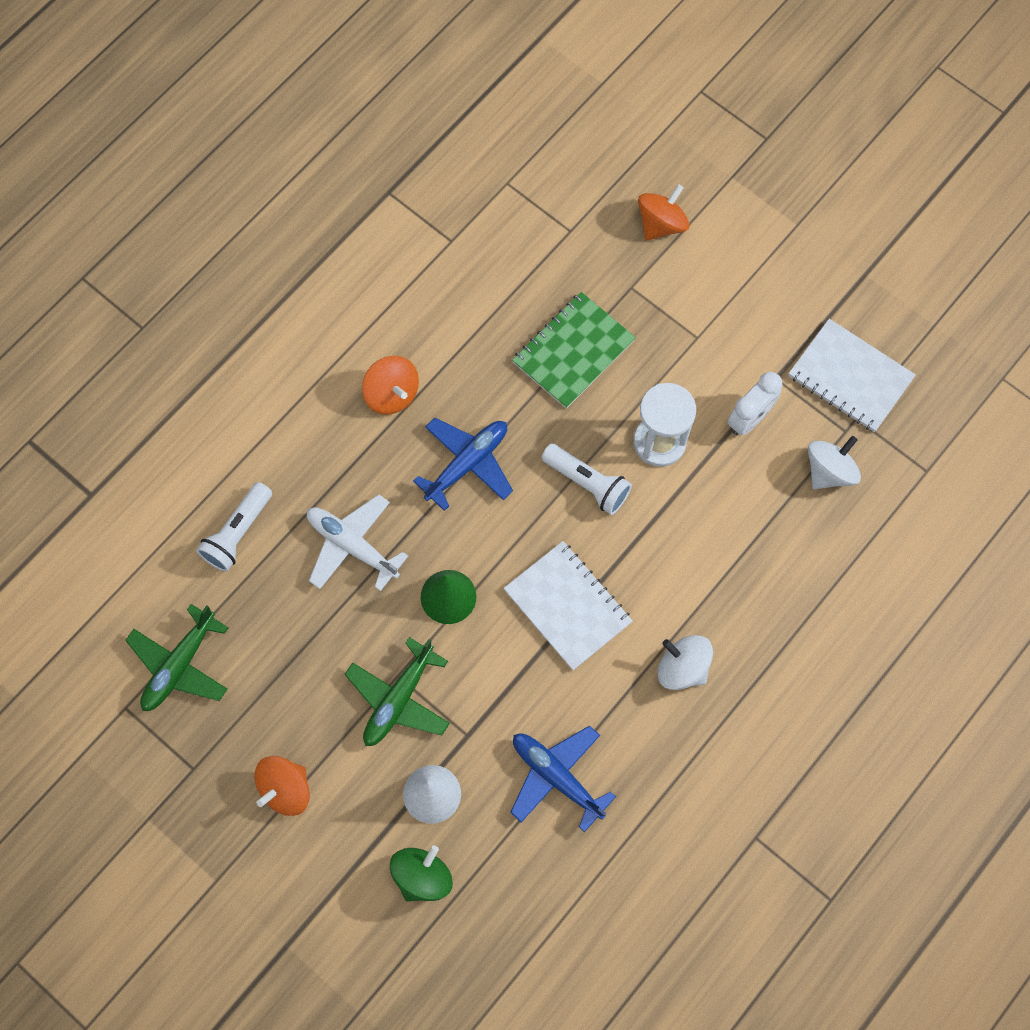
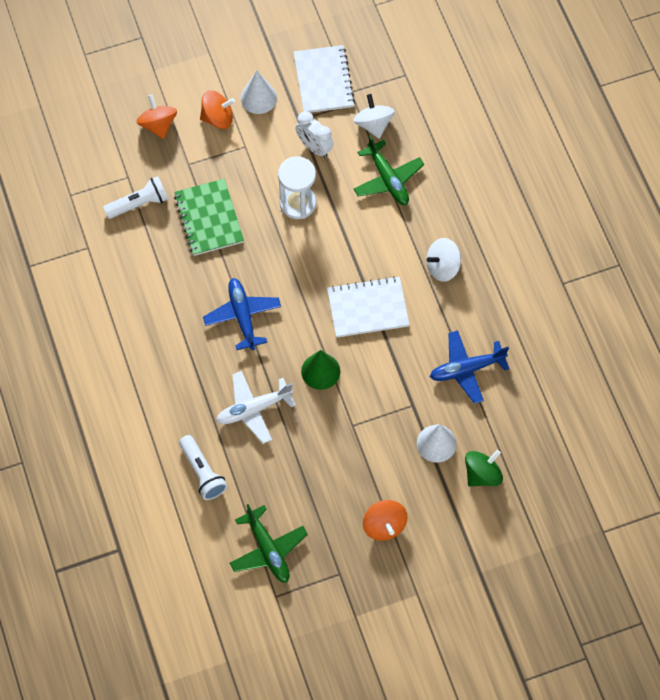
camera: 60 degrees left, 5 degrees down
green plane [345,637,450,746] -> green plane moved to [354,135,424,205]
orange spinning top [362,356,419,415] -> orange spinning top moved to [200,90,235,129]
green spinning top [390,846,453,902] -> green spinning top turned 75 degrees clockwise [465,450,503,487]
white flashlight [542,444,632,515] -> white flashlight moved to [103,176,168,219]
white clock [728,372,782,435] -> white clock turned 150 degrees clockwise [295,111,334,158]
white notebook [788,319,916,432] -> white notebook turned 75 degrees counterclockwise [294,45,355,113]
none -> white cone [241,70,277,114]

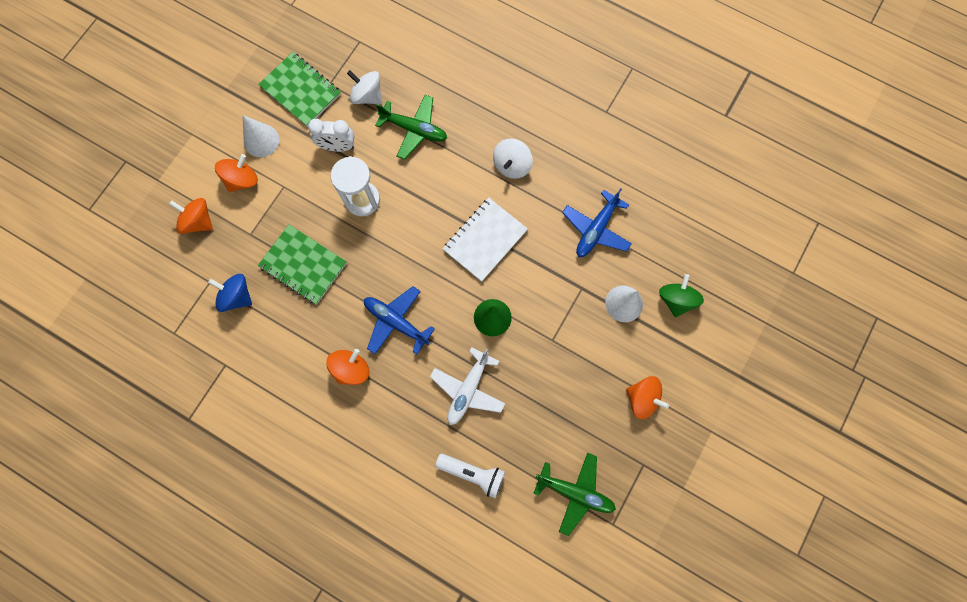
camera: 40 degrees left, 10 degrees up
white flashlight [103,176,168,219] -> blue spinning top [208,274,252,312]
white notebook [294,45,355,113] -> green notebook [258,52,341,127]
none -> orange spinning top [326,349,369,385]

